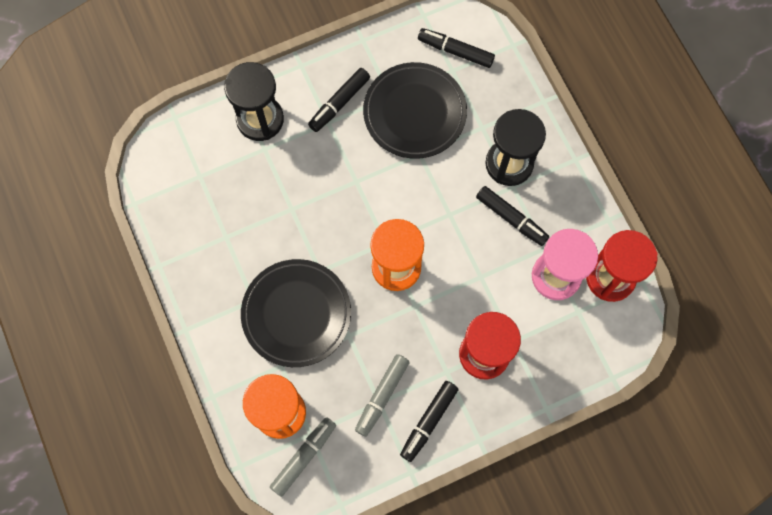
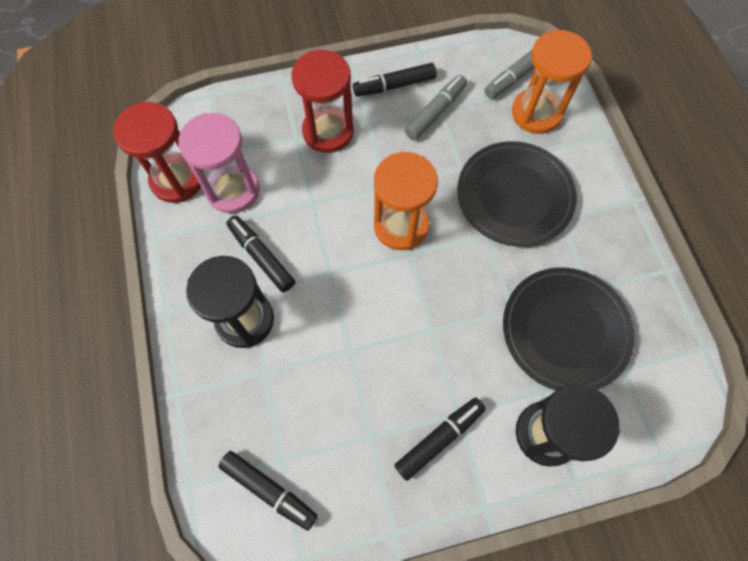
camera: 170 degrees left, 5 degrees down
black plate [363,62,467,159] -> black plate moved to [503,267,635,390]
black marker [400,381,459,462] -> black marker turned 150 degrees counterclockwise [353,63,437,97]

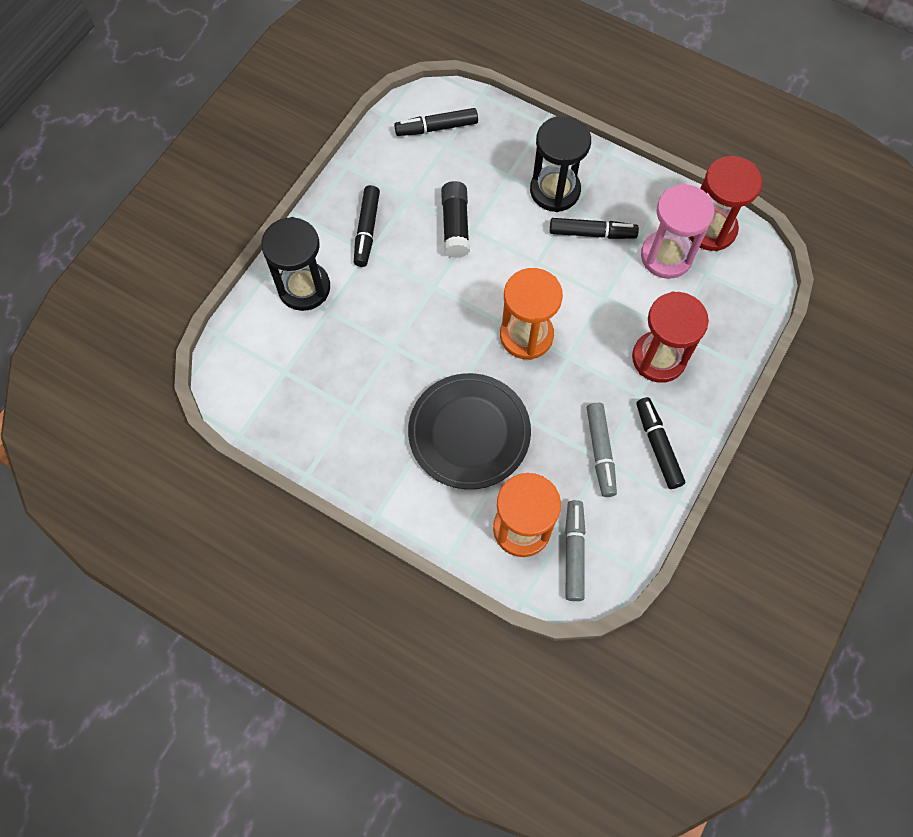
camera: 135 degrees right, 0 degrees up
black marker [353,63,437,97] -> black marker turned 45 degrees counterclockwise [636,397,685,489]
black plate [503,267,635,390] -> none
none -> black glue stick [441,181,470,258]

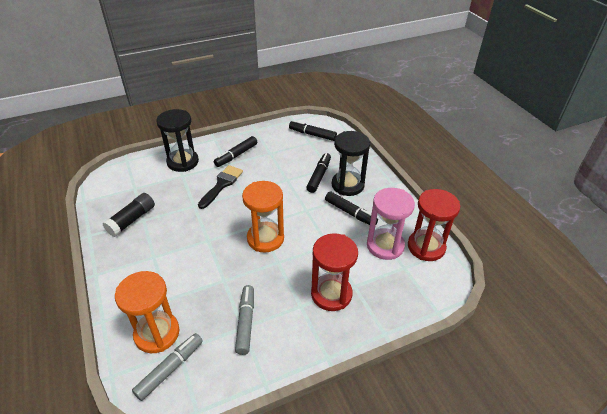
camera: 35 degrees right, 25 degrees down
black plate [408,373,531,489] -> none
black glue stick [441,181,470,258] -> black glue stick moved to [102,193,155,237]
grey marker [587,403,617,497] -> grey marker turned 150 degrees clockwise [235,285,254,355]
black marker [636,397,685,489] -> black marker moved to [306,153,331,193]
none -> black brush [198,165,243,209]

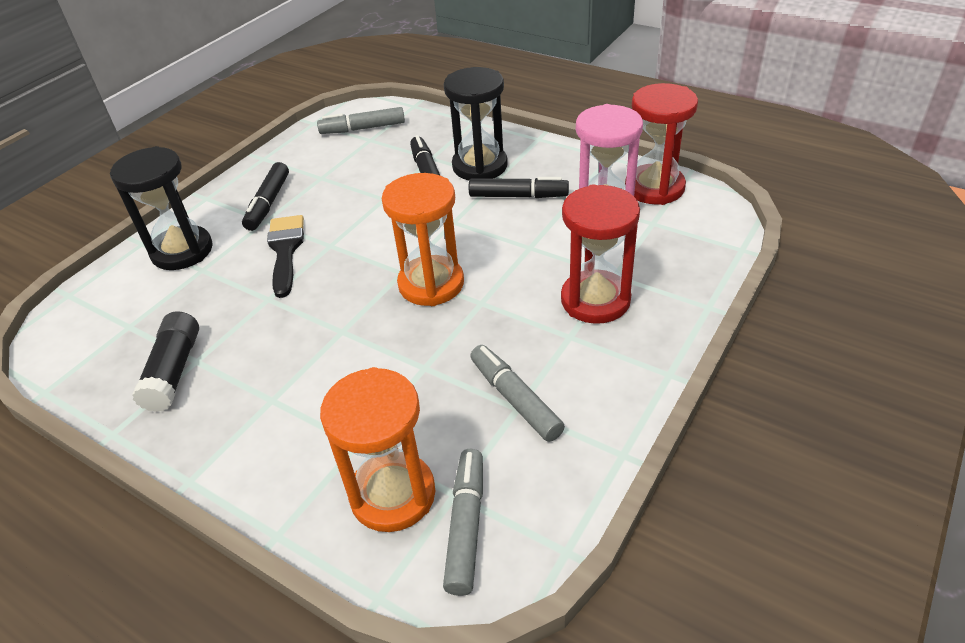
camera: 30 degrees left, 0 degrees up
black marker [289,120,337,141] -> grey marker [317,107,405,134]

